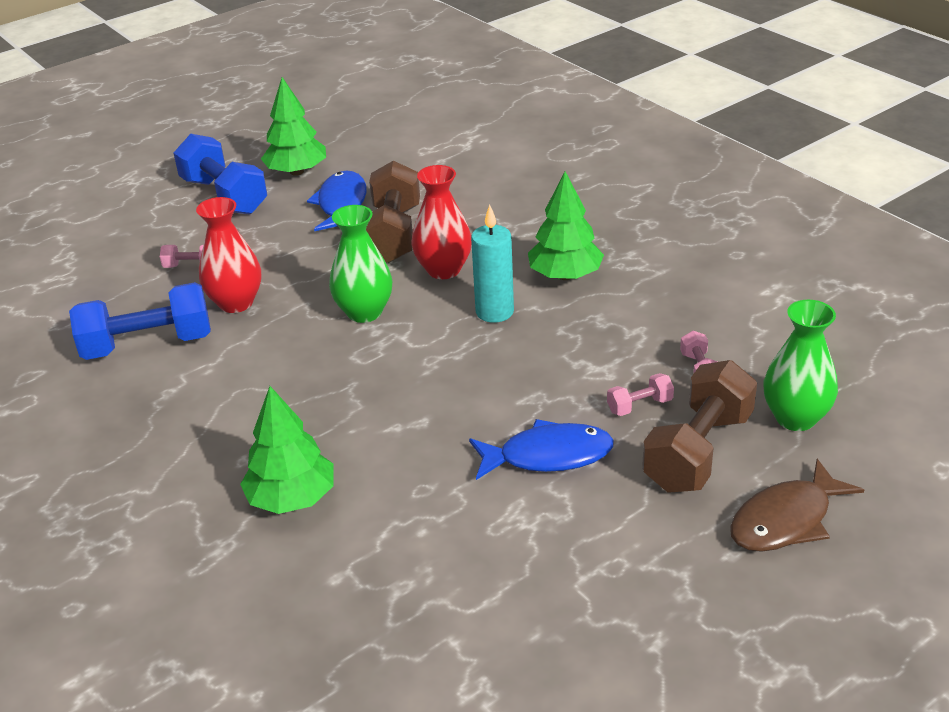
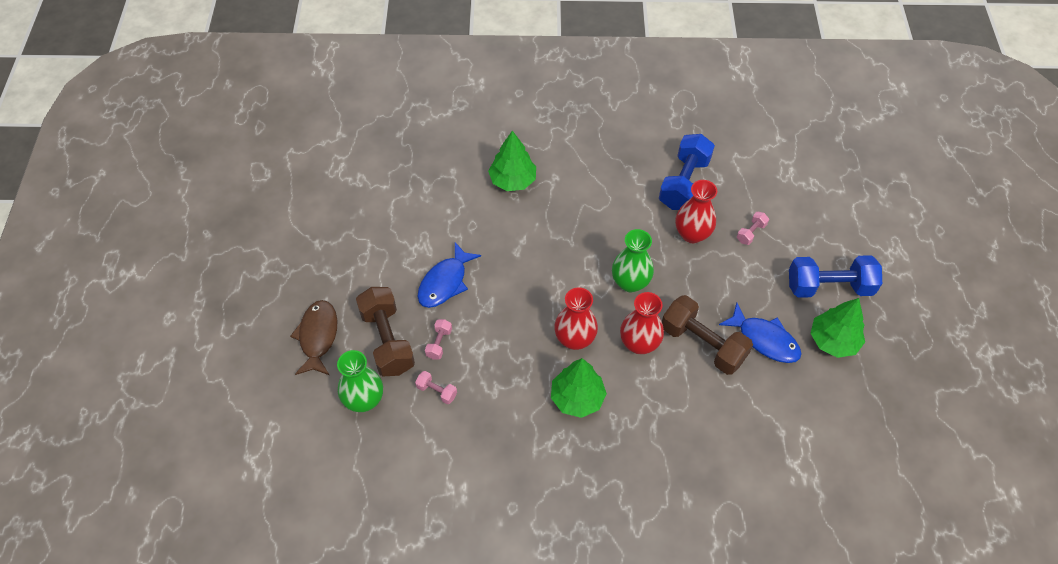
camera: 125 degrees right, 20 degrees up
turquoise candle [471,204,514,323] -> red vase [554,287,598,350]

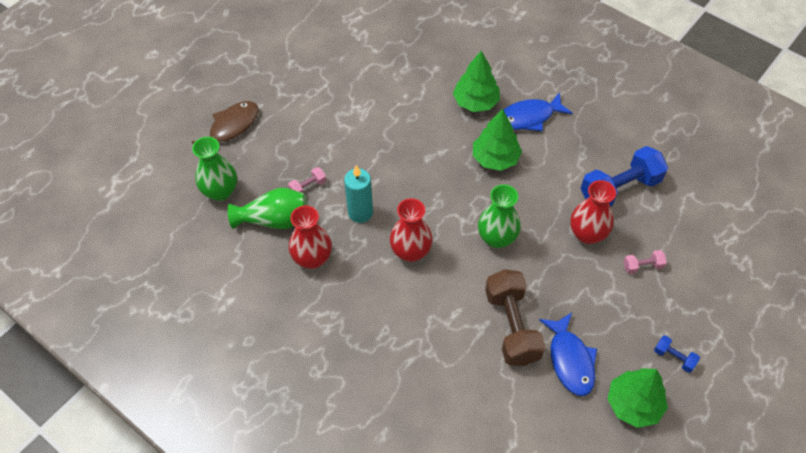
camera: 40 degrees right, 0 degrees up
brown dumbbell [356,287,415,376] -> none
pink dumbbell [415,371,457,404] -> green vase [227,188,308,229]
blue fish [417,242,481,308] -> blue fish moved to [504,92,573,131]
green tree [551,358,607,418] -> green tree moved to [473,109,522,171]
red vase [620,292,664,354] -> red vase moved to [289,206,332,269]
blue dumbbell [789,255,882,298] -> blue dumbbell [654,335,700,373], size x0.45
none -> turquoise candle [344,165,373,223]

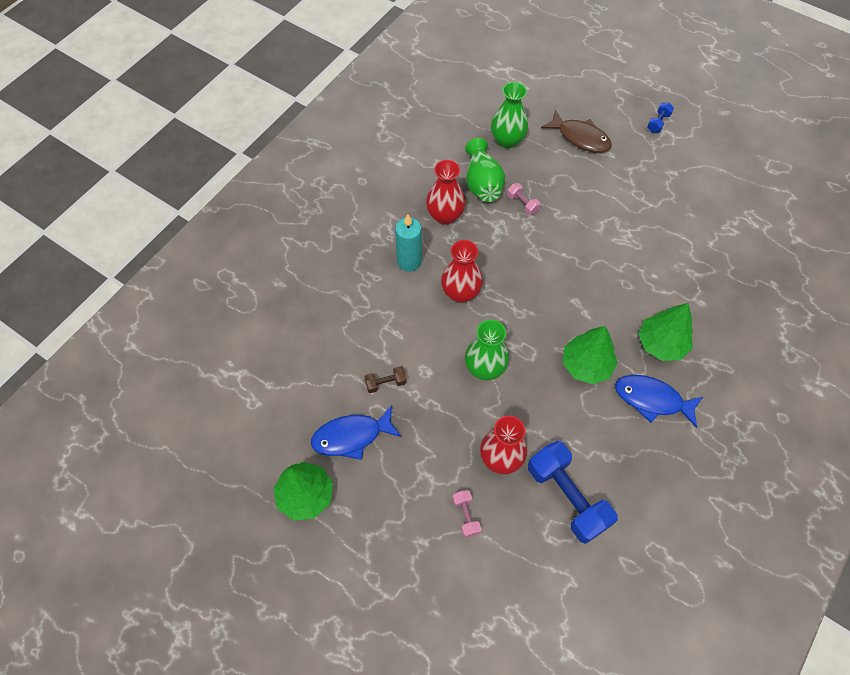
camera: 85 degrees right, 5 degrees up
turquoise candle [344,165,373,223] -> turquoise candle moved to [395,214,422,272]
brown dumbbell [485,269,546,366] -> brown dumbbell [364,366,406,393], size x0.45
blue fish [504,92,573,131] -> blue fish turned 45 degrees counterclockwise [615,375,703,428]
blue dumbbell [654,335,700,373] -> blue dumbbell moved to [647,102,674,133]

